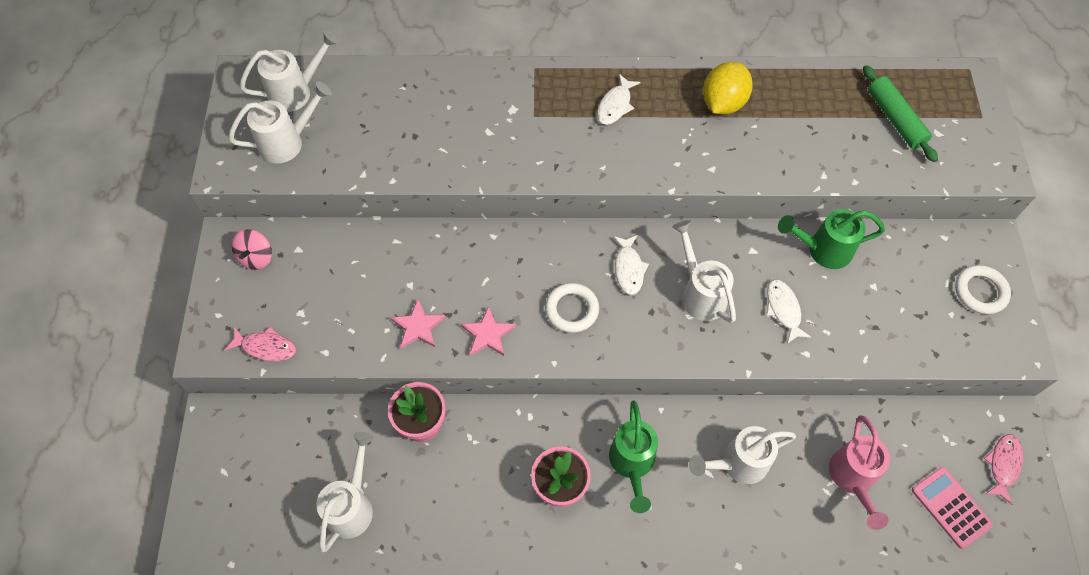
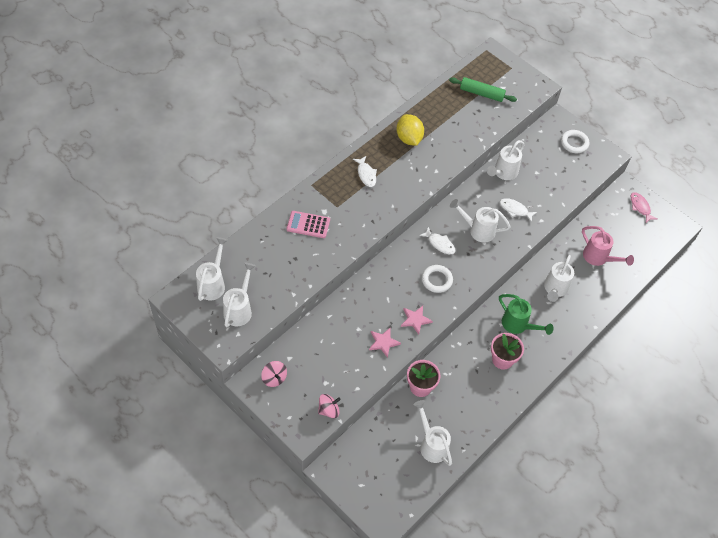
camera: 50 degrees left, 5 degrees down
pink fish [225,327,296,361] -> pink spinning top [318,394,341,418]
green watering can [778,209,885,269] -> white watering can [487,140,525,180]
pink calculator [912,467,993,549] -> pink calculator moved to [287,211,330,238]

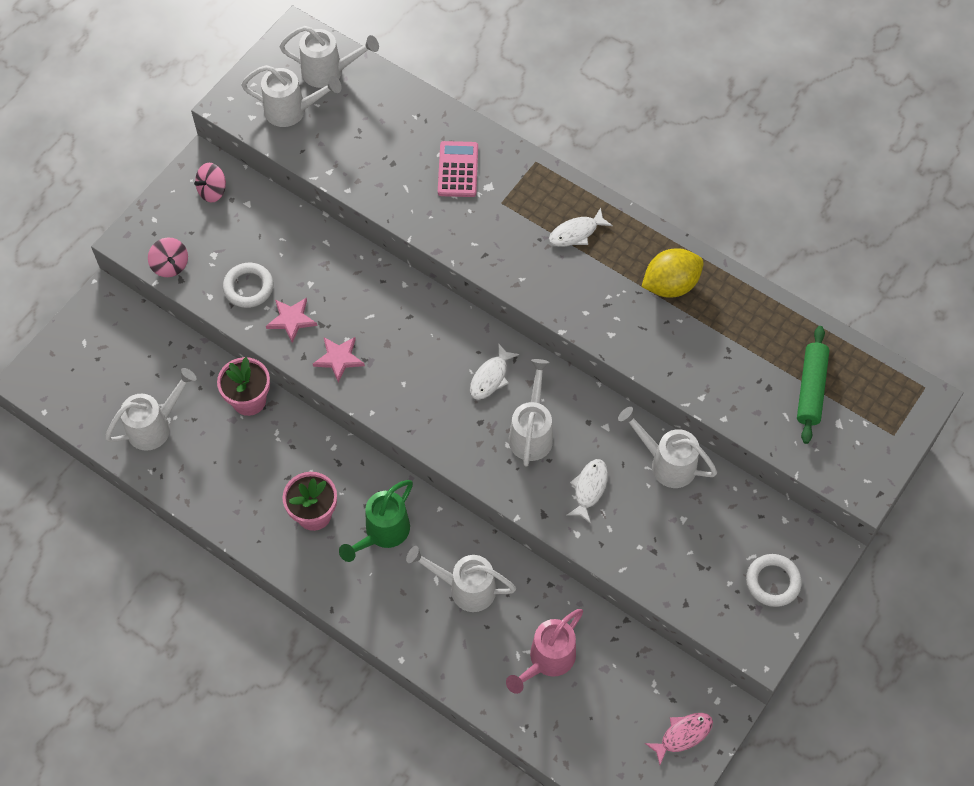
camera: 85 degrees right, 5 degrees up
white ring [422,265,453,293] -> white ring moved to [223,263,273,308]

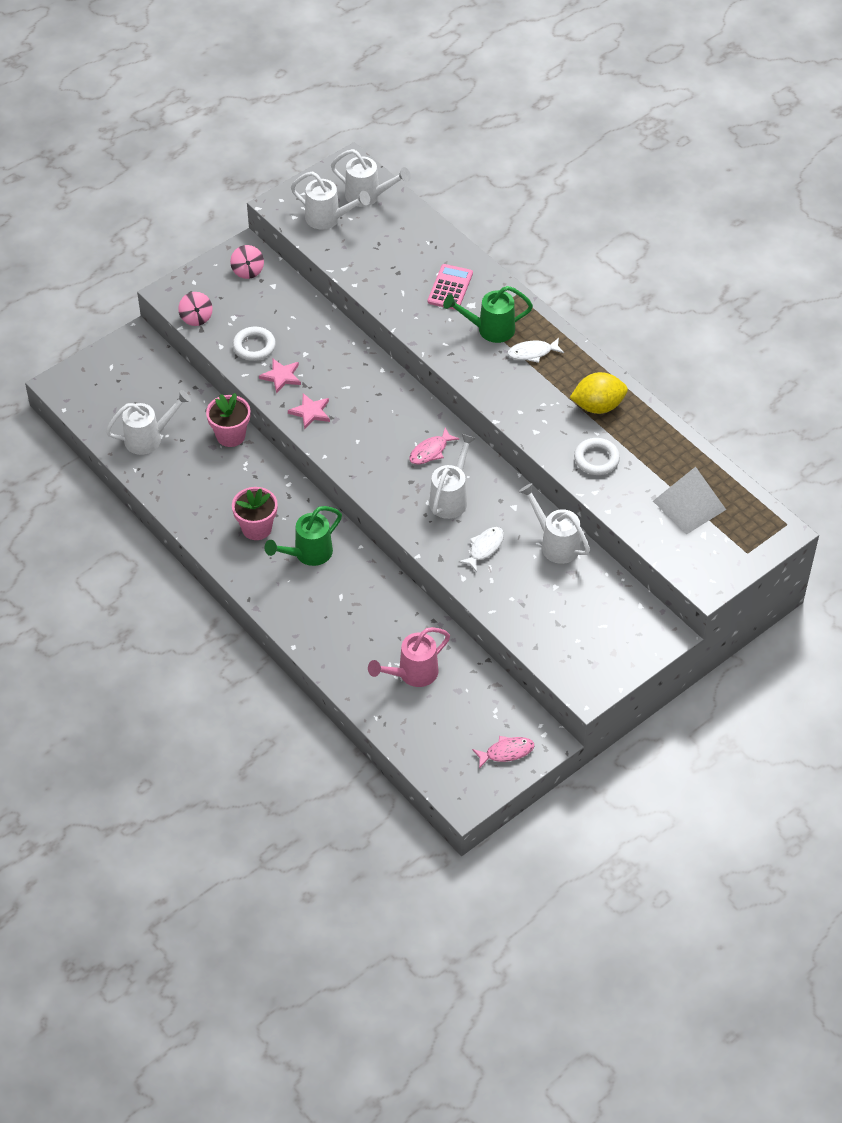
camera: 15 degrees right, 10 degrees down
pink spinning top [194,163,226,203] -> pink spinning top turned 75 degrees counterclockwise [230,245,264,279]
white watering can [406,546,516,612] -> none
white fish [470,343,519,400] -> pink fish [409,428,460,464]
white ring [746,554,802,607] -> white ring moved to [574,438,620,475]
green rolling pin [797,326,829,444] -> white pyramid [653,467,726,534]
none -> green watering can [443,286,533,343]

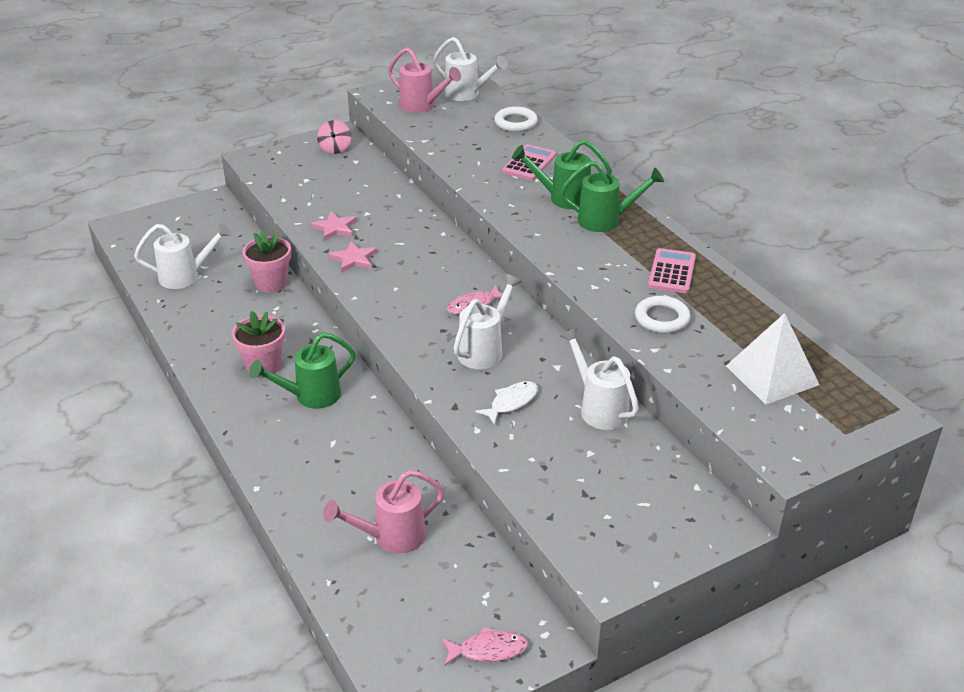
camera: 10 degrees right, 15 degrees down
pink spinning top [178,292,213,326] -> none
white ring [233,327,276,361] -> white ring moved to [494,107,538,132]
white watering can [291,172,370,230] -> pink watering can [388,47,461,113]
white fish [507,338,564,363] -> green watering can [560,161,664,232]
yellow lemon [570,372,628,414] -> pink calculator [648,248,696,293]

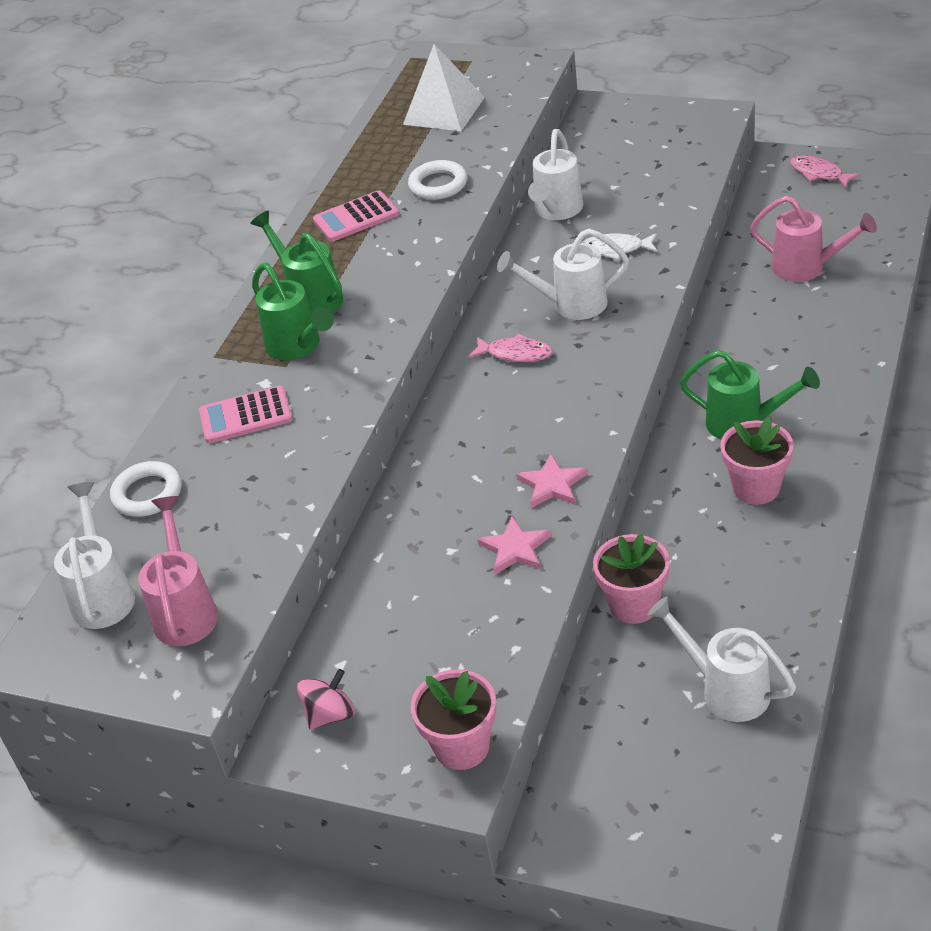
camera: 125 degrees left, 5 degrees up
none -> pink flower pot [411,669,496,770]

